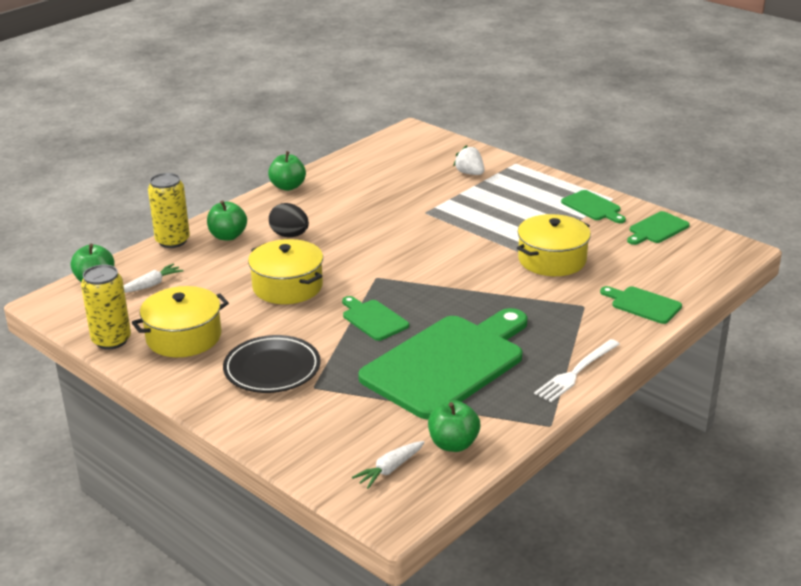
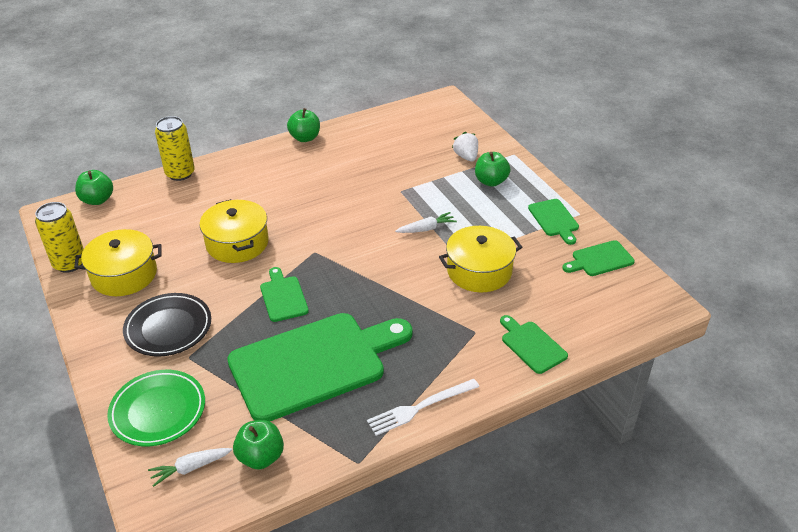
camera: 20 degrees right, 10 degrees up
white carrot [124,263,183,293] -> white carrot moved to [395,212,457,233]
green apple [207,200,247,241] -> green apple moved to [475,152,510,187]
black egg [269,203,309,237] -> none
none -> green plate [107,370,205,446]

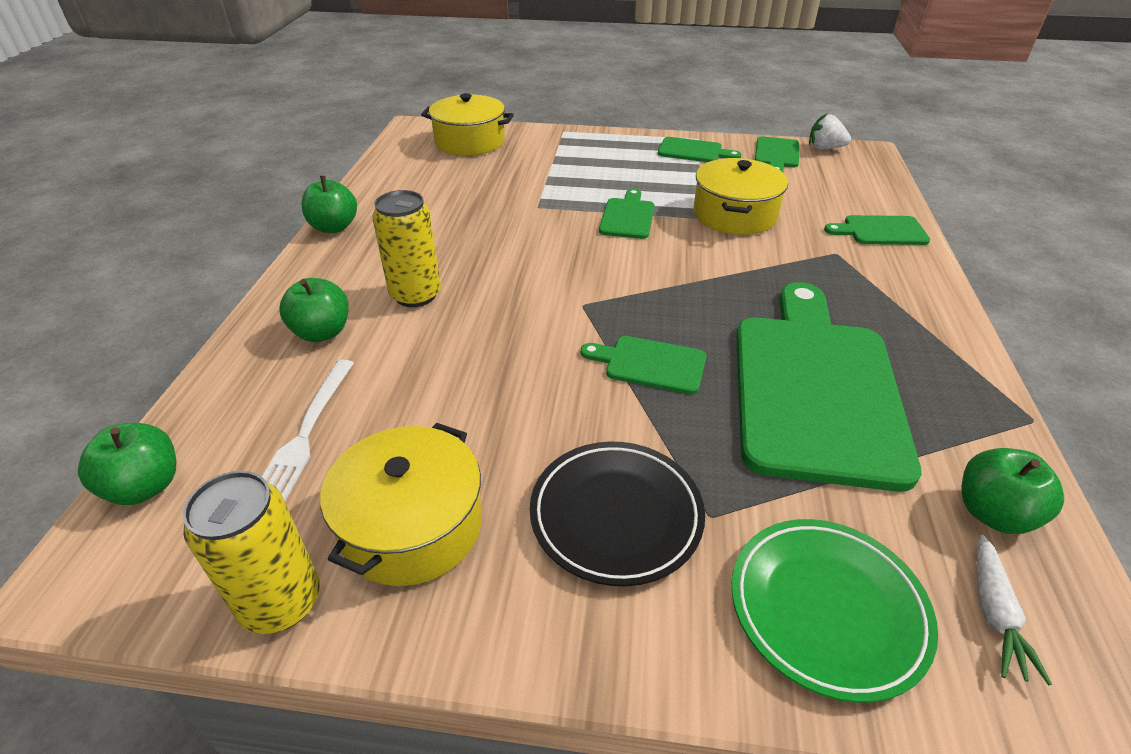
camera: 55 degrees left, 0 degrees up
yellow can [155,116,195,181] -> yellow can moved to [372,190,441,307]
yellow pot [200,199,268,263] -> yellow pot moved to [421,93,514,156]
white fork [367,379,479,436] -> white fork moved to [262,359,354,501]
white carrot [395,212,457,233] -> green cutting board [599,189,655,239]
white strawberry [452,132,478,162] -> white strawberry moved to [809,113,851,149]
green apple [475,152,510,187] -> green apple moved to [279,278,349,342]

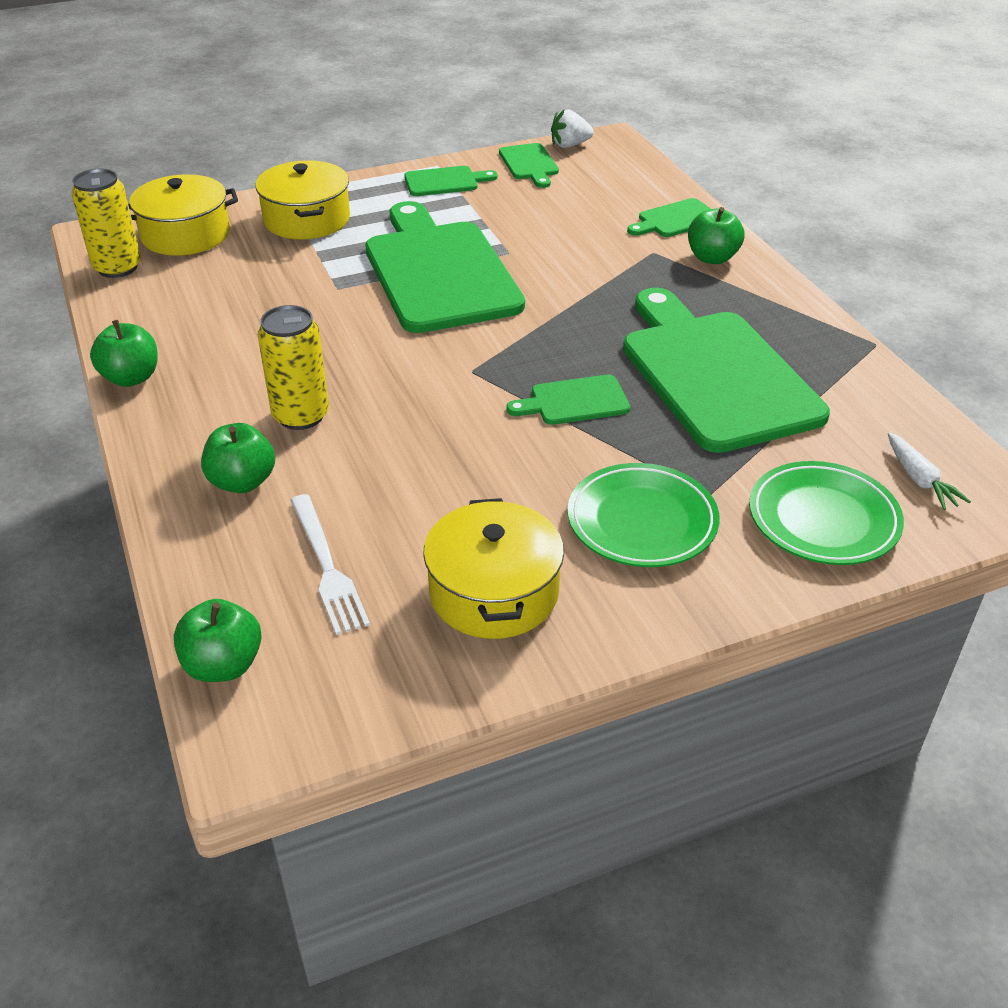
camera: 30 degrees left, 0 degrees up
yellow can [183,471,320,634] -> yellow can moved to [71,169,141,278]
black plate [530,441,705,586] -> green plate [567,463,720,567]
green cutting board [599,189,655,239] -> green cutting board [365,201,525,333], size x2.28
yellow pot [693,158,788,235] -> yellow pot moved to [256,160,350,239]
green apple [961,448,1064,534] -> green apple moved to [688,207,744,264]

